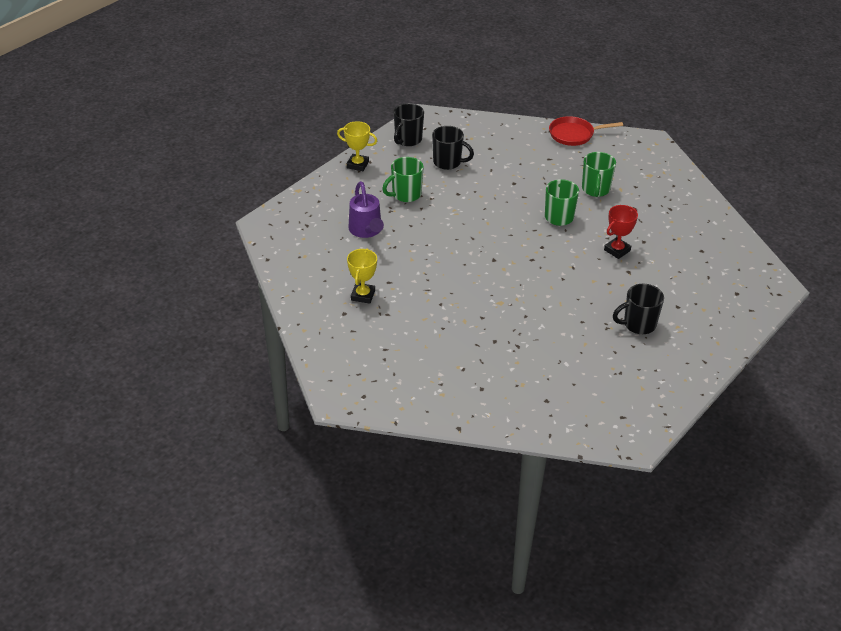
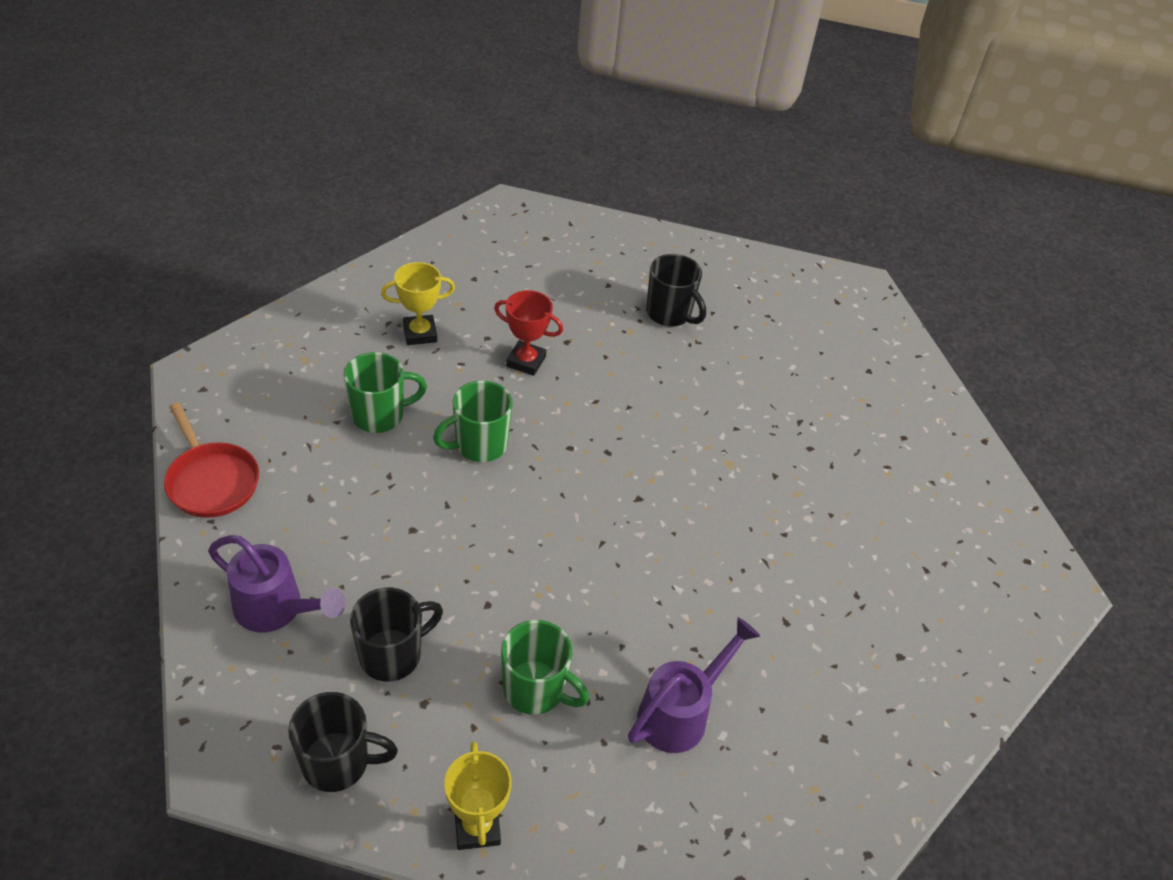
camera: 120 degrees left, 5 degrees up
yellow trophy [347,248,377,304] -> yellow trophy moved to [381,262,455,345]
black mug [432,126,474,170] -> black mug turned 60 degrees clockwise [350,588,443,682]
none -> purple watering can [208,535,346,632]

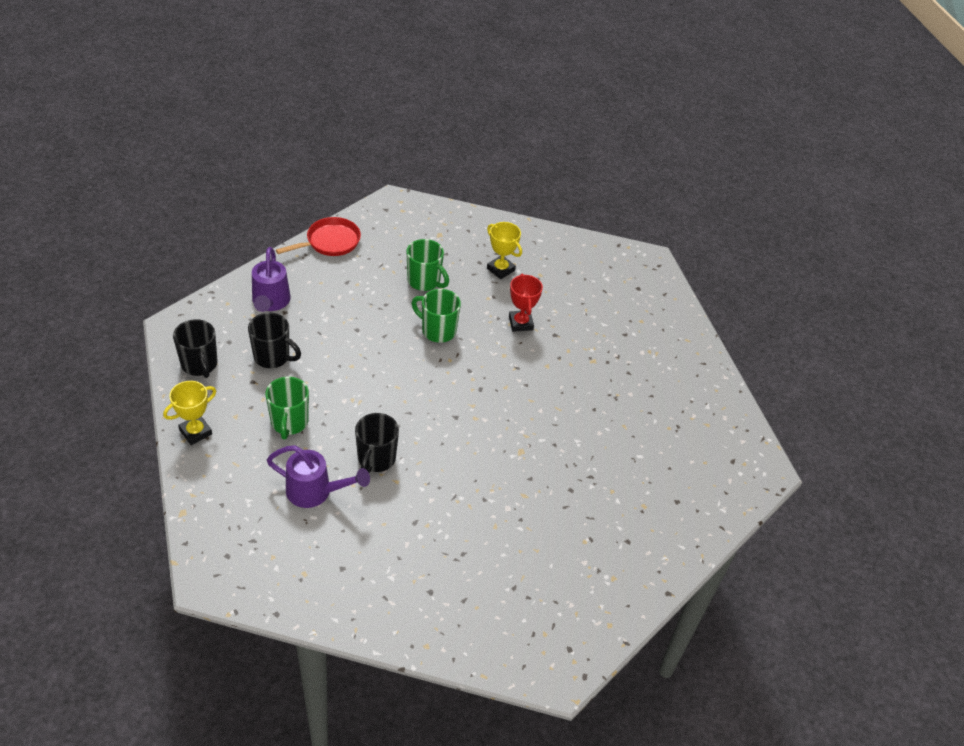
camera: 60 degrees right, 0 degrees up
red pan [164,402,259,518] -> red pan turned 150 degrees counterclockwise [276,217,361,256]
black mug [646,254,706,327] -> black mug moved to [355,413,399,473]

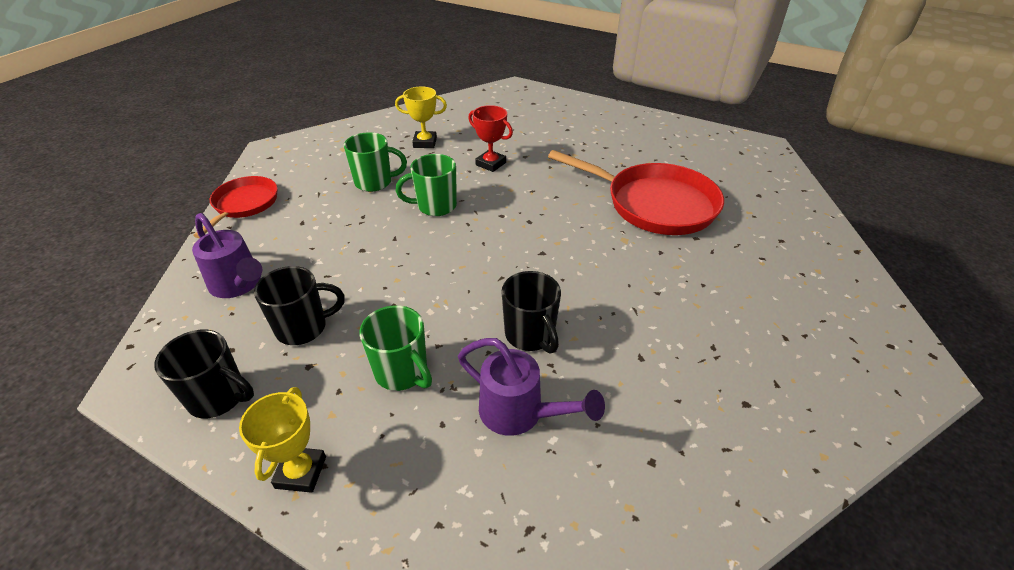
camera: 40 degrees left, 5 degrees down
purple watering can [267,445,370,508] -> purple watering can turned 60 degrees clockwise [458,338,605,436]
none -> red pan [548,150,724,235]

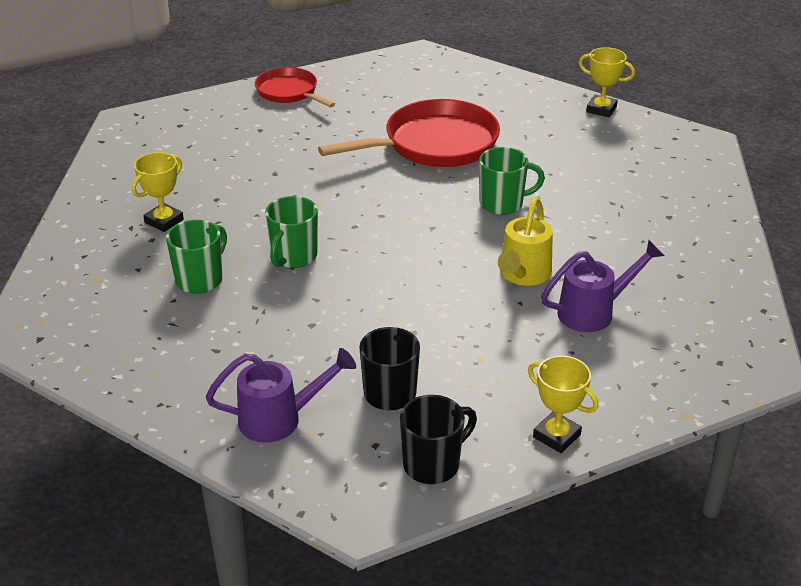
camera: 55 degrees left, 5 degrees down
red pan [193,176,278,238] -> red pan moved to [255,67,335,107]
green mug [360,305,432,391] -> green mug moved to [479,147,545,215]
red trophy [468,105,513,172] -> none
black mug [501,271,561,354] -> yellow watering can [498,197,553,286]
none -> yellow trophy [579,47,635,117]

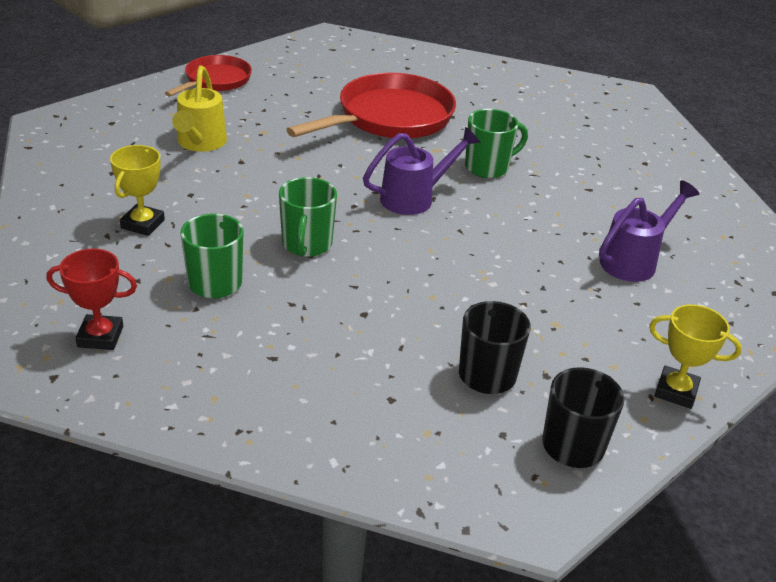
camera: 20 degrees left, 0 degrees up
purple watering can [206,348,356,443] -> purple watering can moved to [363,127,481,215]
red pan [255,67,335,107] -> red pan turned 90 degrees clockwise [165,55,252,97]
yellow watering can [498,197,553,286] -> yellow watering can moved to [172,66,227,152]
yellow trophy [579,47,635,117] -> none
none -> red trophy [46,249,137,350]

